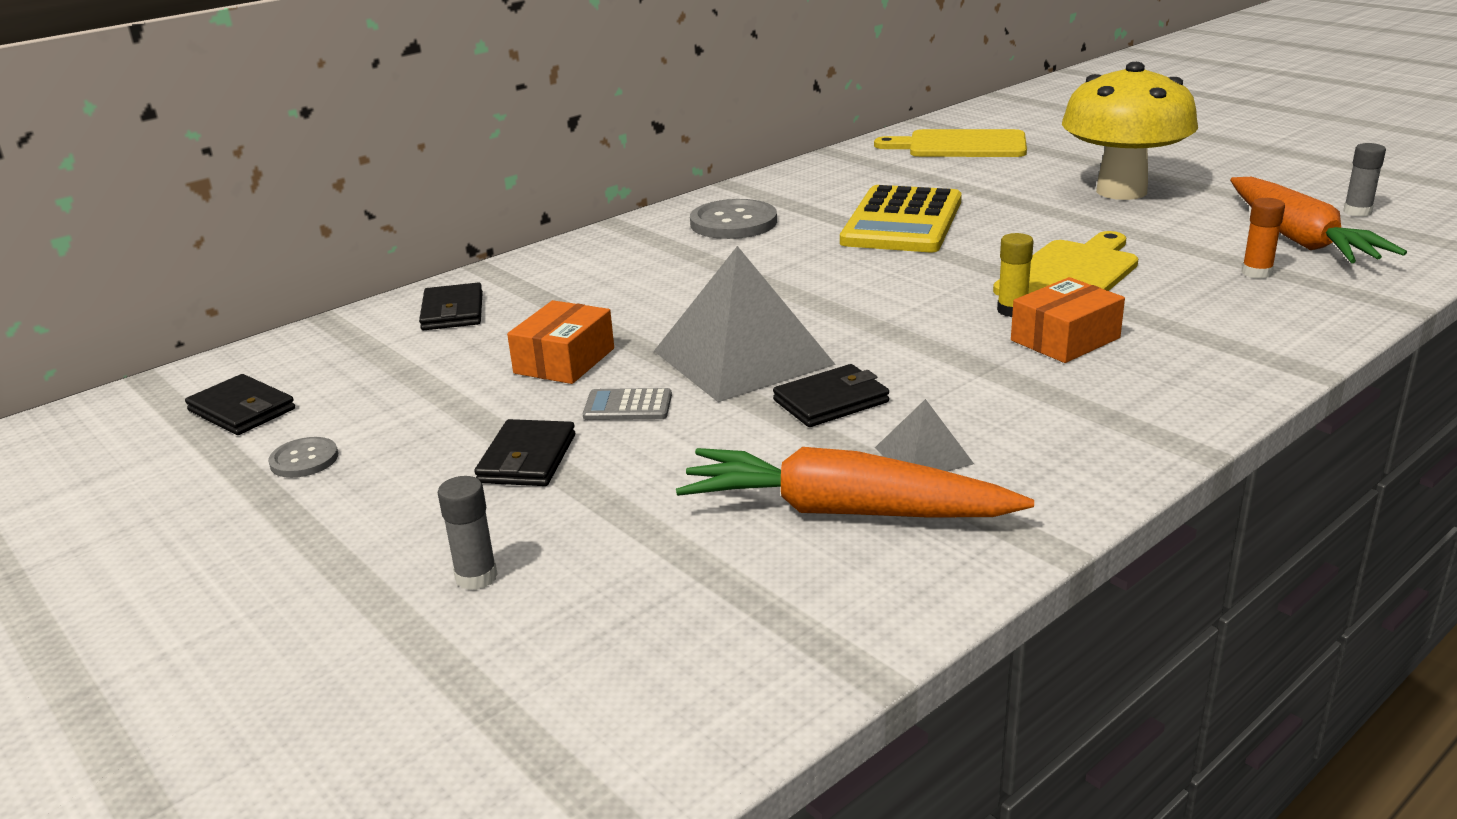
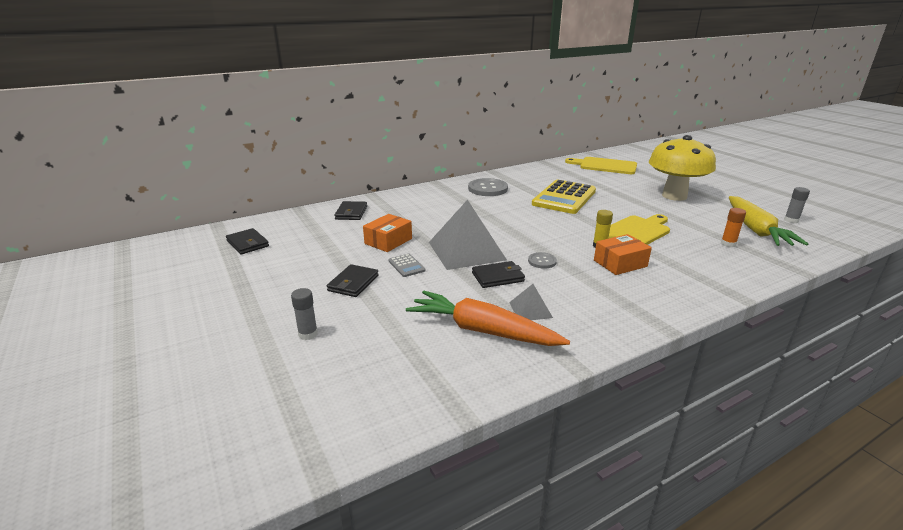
camera: 10 degrees right, 0 degrees up
grey button [268,437,338,478] -> grey button moved to [528,252,557,269]
grey calculator [583,388,672,420] -> grey calculator turned 135 degrees counterclockwise [388,254,426,277]
orange carrot [1230,177,1407,263] -> yellow carrot [729,196,808,246]

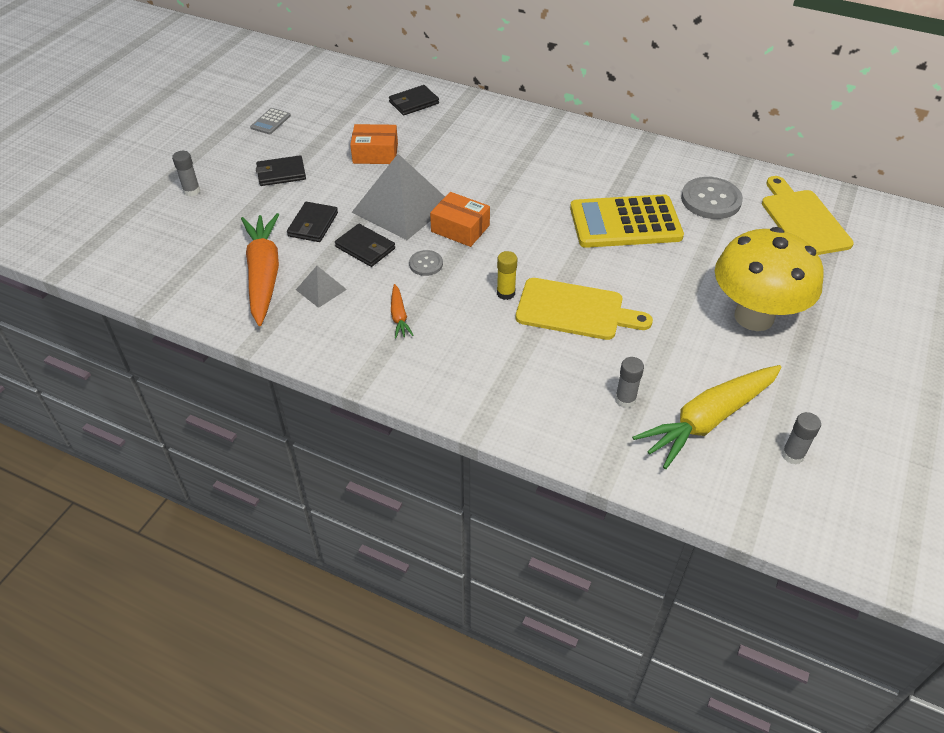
camera: 55 degrees right, 20 degrees up
black wallet [226,228,269,254] -> black wallet moved to [287,202,338,242]
grey calculator [388,254,426,277] -> grey calculator moved to [250,108,291,134]
grey button [468,178,508,196] -> grey button moved to [681,177,743,219]
orange box [594,234,652,275] -> orange box moved to [430,192,490,247]
orange glue stick [721,208,746,247] -> grey glue stick [615,357,644,408]
none -> orange carrot [391,284,414,339]

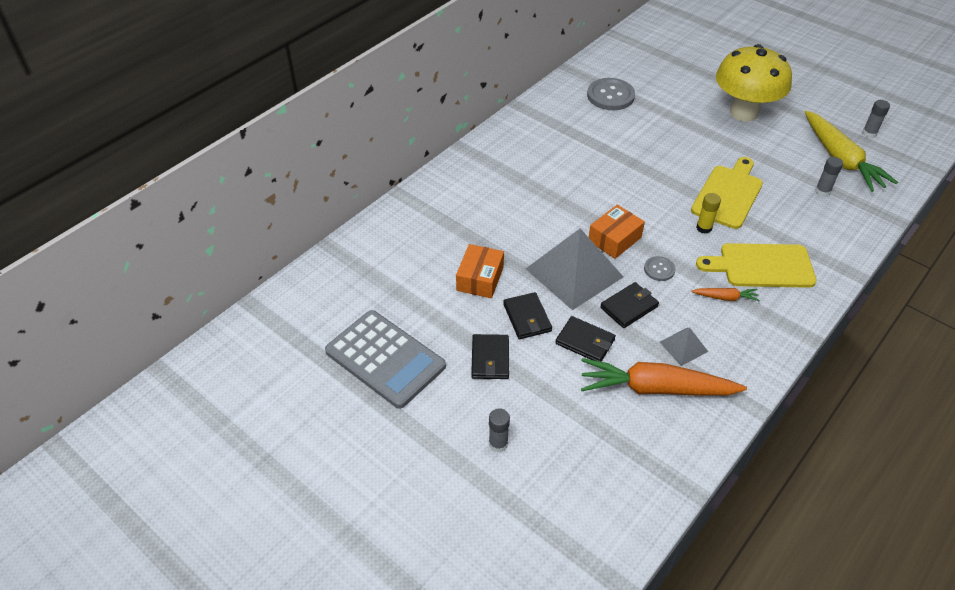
camera: 75 degrees left, 0 degrees up
grey calculator [250,108,291,134] -> grey calculator [325,310,446,409], size x2.40
black wallet [389,85,439,115] -> black wallet moved to [503,292,552,339]
yellow calculator [570,194,684,248] -> none
yellow cutting board [762,176,854,255] -> yellow cutting board moved to [696,243,817,288]

